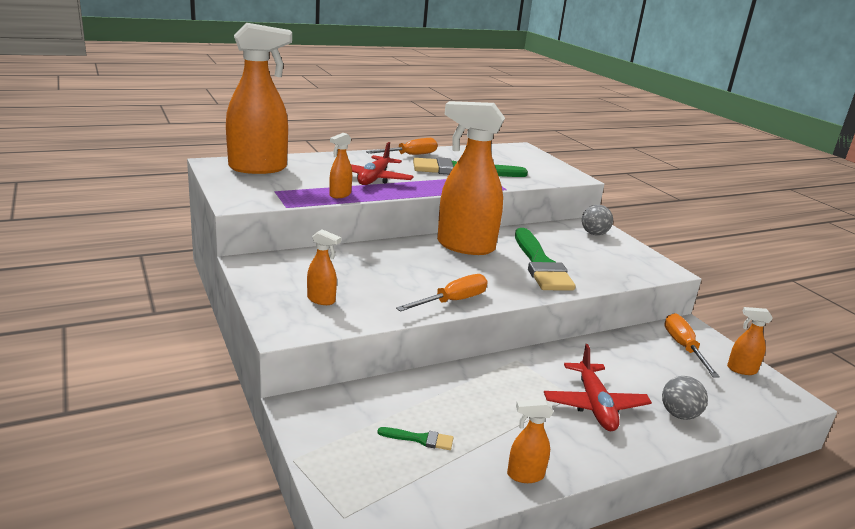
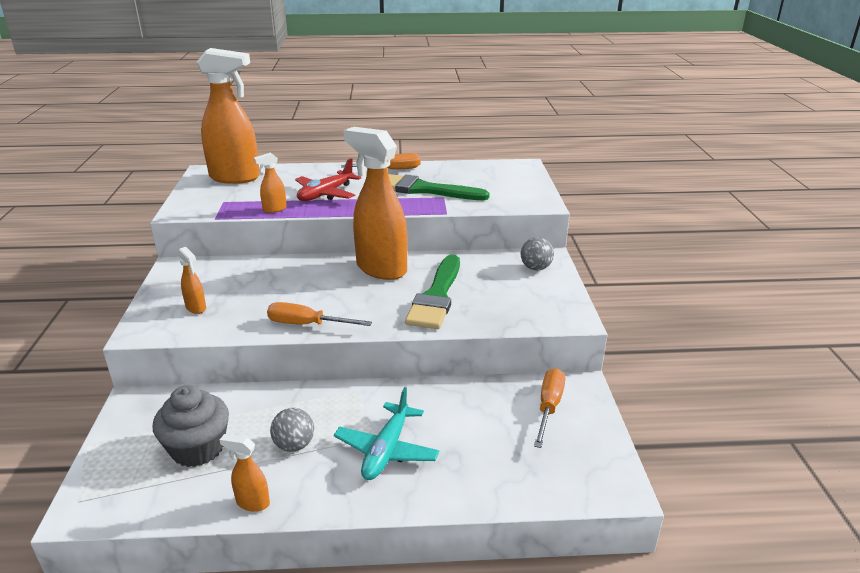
camera: 25 degrees right, 5 degrees up
green brush [377,427,454,450] -> grey cupcake [153,385,229,467]
orange screwdriver [396,274,488,312] -> orange screwdriver turned 150 degrees counterclockwise [267,302,372,326]
red plane [544,344,652,431] -> turquoise plane [334,387,440,480]
grey ball [662,376,708,420] -> grey ball moved to [270,408,314,452]
orange spray bottle [727,307,773,375] -> none

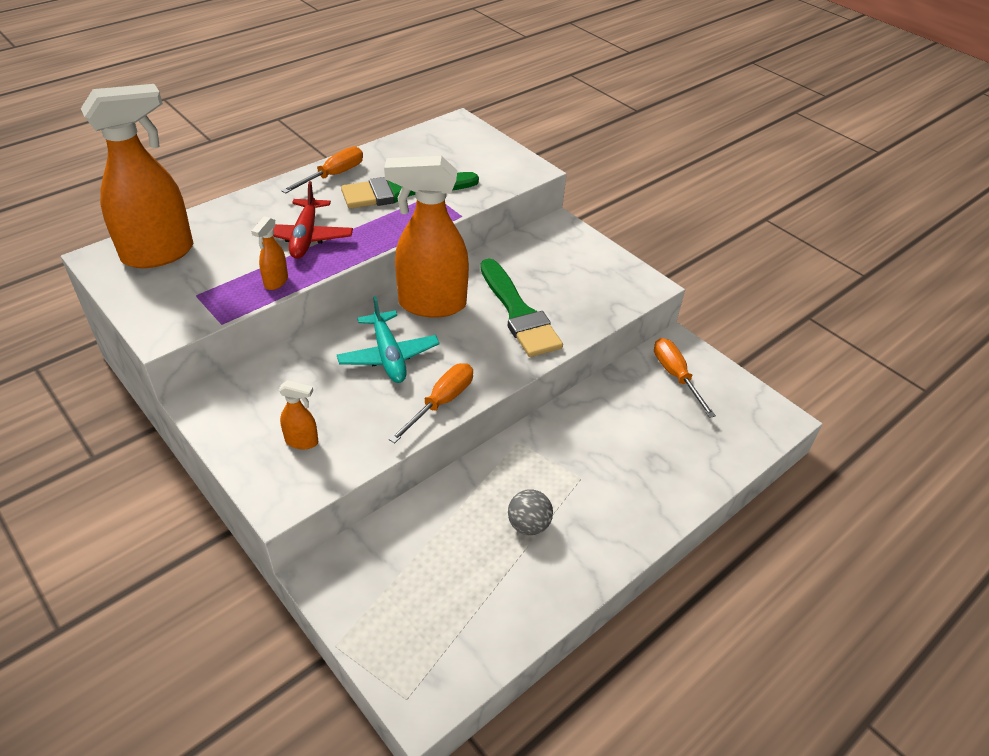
camera: 40 degrees left, 15 degrees up
grey cupcake [153,385,229,467] -> none
orange spray bottle [220,434,270,512] -> none
orange screwdriver [267,302,372,326] -> orange screwdriver turned 150 degrees clockwise [389,363,473,443]
turquoise plane [334,387,440,480] -> turquoise plane moved to [337,296,439,383]
grey ball [521,237,554,270] -> none

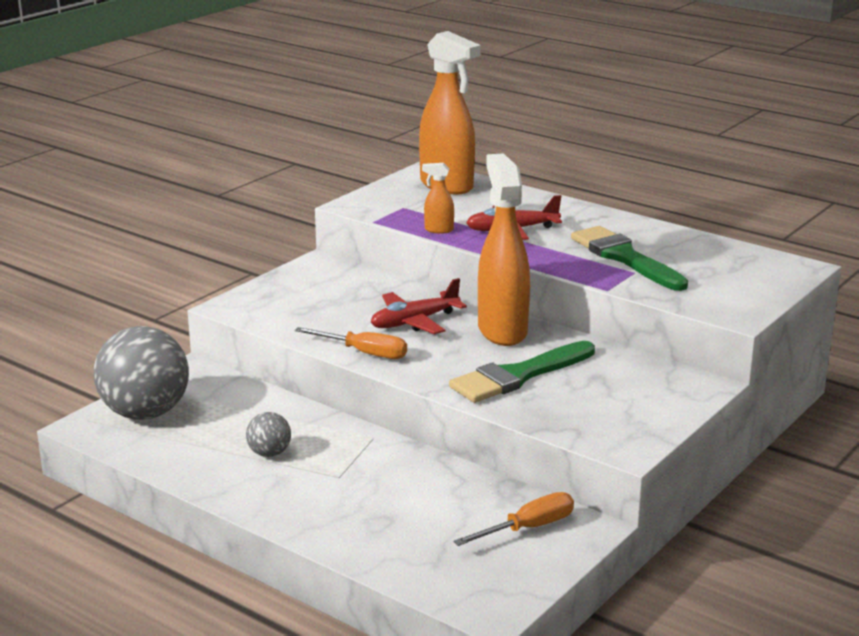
camera: 80 degrees right, 20 degrees down
orange spray bottle [279,380,318,449] -> none
orange screwdriver [281,146,363,194] -> none
turquoise plane [337,296,439,383] -> red plane [371,278,467,334]
none -> grey ball [94,326,189,420]

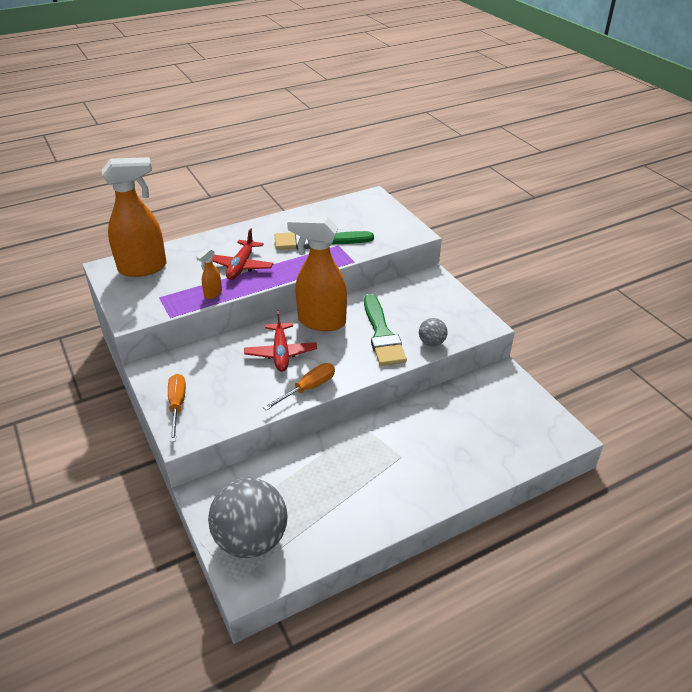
camera: 65 degrees left, 15 degrees up
grey ball [246,412,291,457] -> grey ball moved to [419,318,447,346]
orange screwdriver [453,492,574,546] -> orange screwdriver moved to [168,374,186,442]

